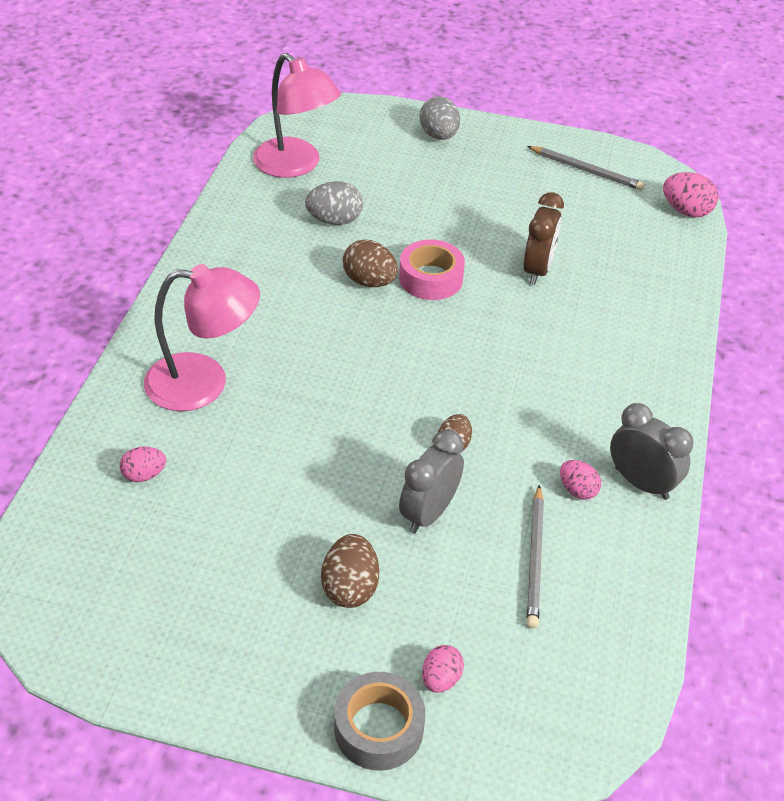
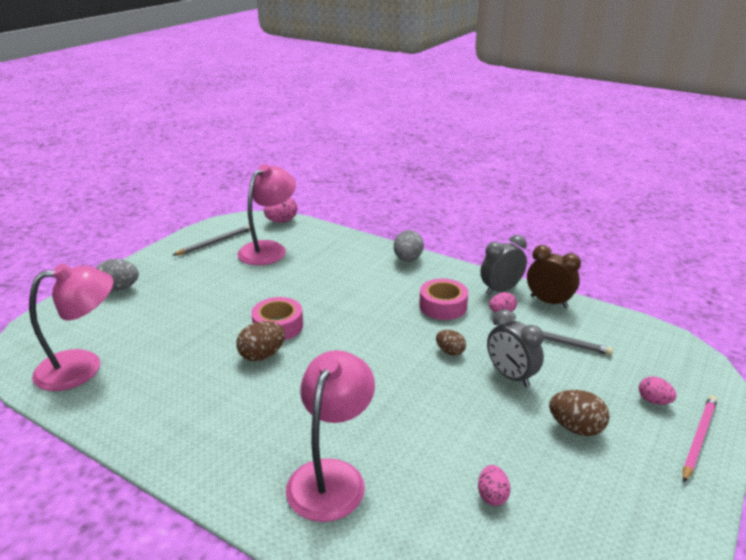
camera: 70 degrees left, 15 degrees down
pink egg [119,447,166,482] -> pink egg moved to [478,465,511,506]
grey egg [305,181,363,225] -> grey egg moved to [394,230,424,262]
grey tape [334,672,425,771] -> pink pencil [683,395,717,482]
brown clock [524,192,564,285] -> brown clock moved to [527,245,581,308]
none -> pink lamp [237,164,296,265]
none -> pink tape [419,279,468,320]

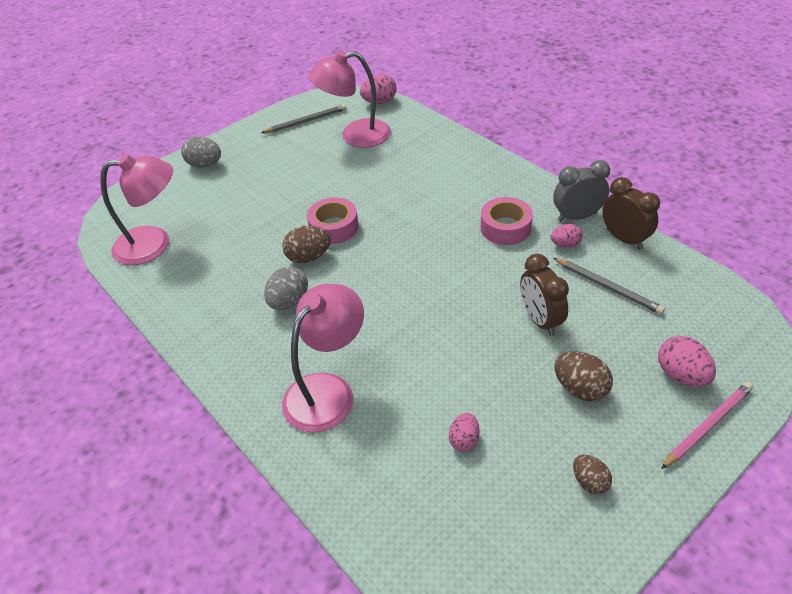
camera: 20 degrees right, 15 degrees up
pink lamp [237,164,296,265] -> pink lamp turned 150 degrees counterclockwise [309,50,391,148]
grey egg [394,230,424,262] -> grey egg moved to [264,266,308,310]
brown egg [436,330,466,356] -> brown egg moved to [573,455,612,494]
grey clock [487,309,544,387] -> brown clock [520,254,569,336]
pink egg [639,376,677,405] -> pink egg [658,336,716,387], size x1.55

